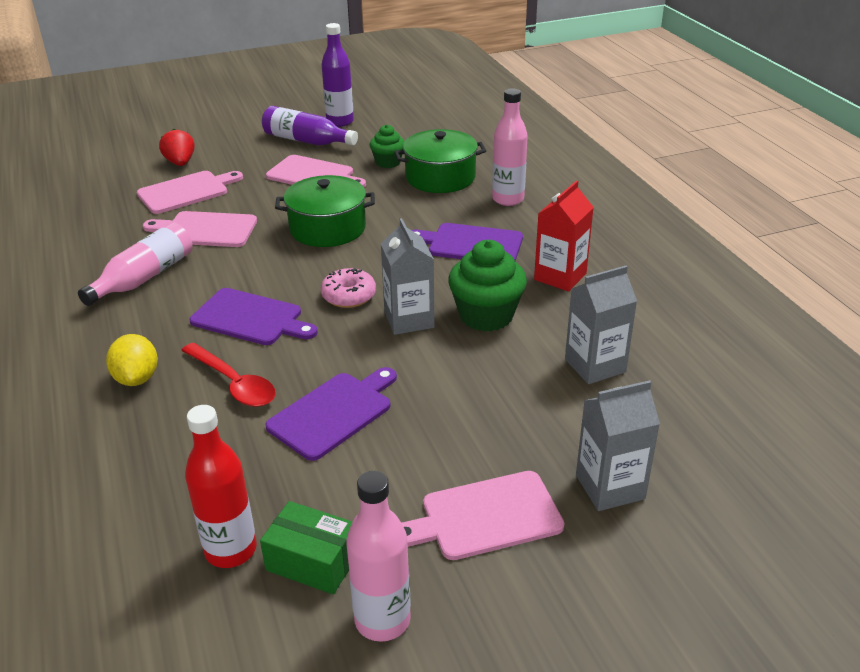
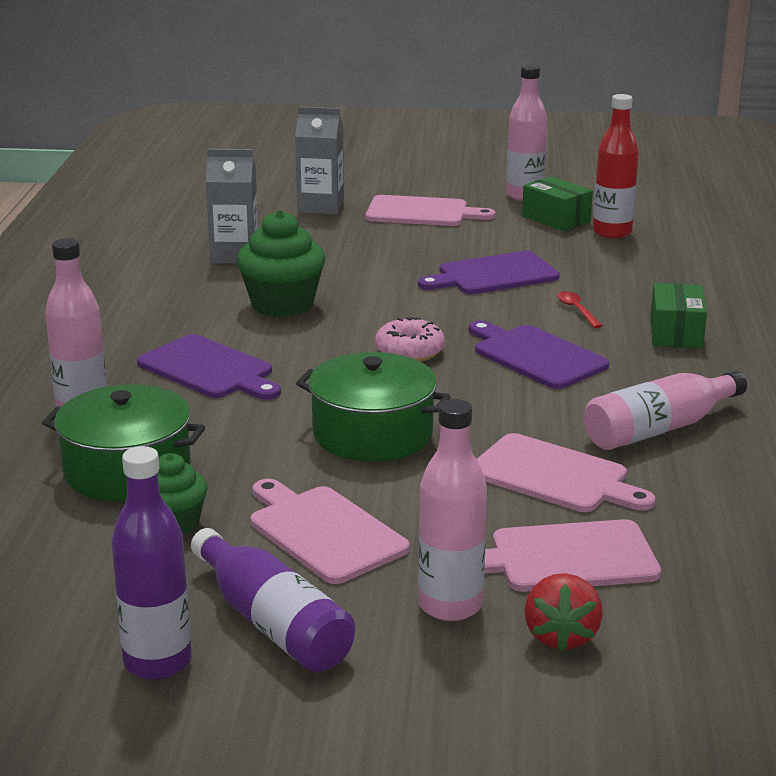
camera: 155 degrees left, 10 degrees down
yellow lemon [106,334,158,386] -> green box [650,283,707,349]
red spoon [181,343,276,407] -> red spoon [557,291,602,328], size x0.55
grey carton [381,218,435,335] -> none
red carton [534,180,594,292] -> none
none -> pink bottle [418,399,487,621]

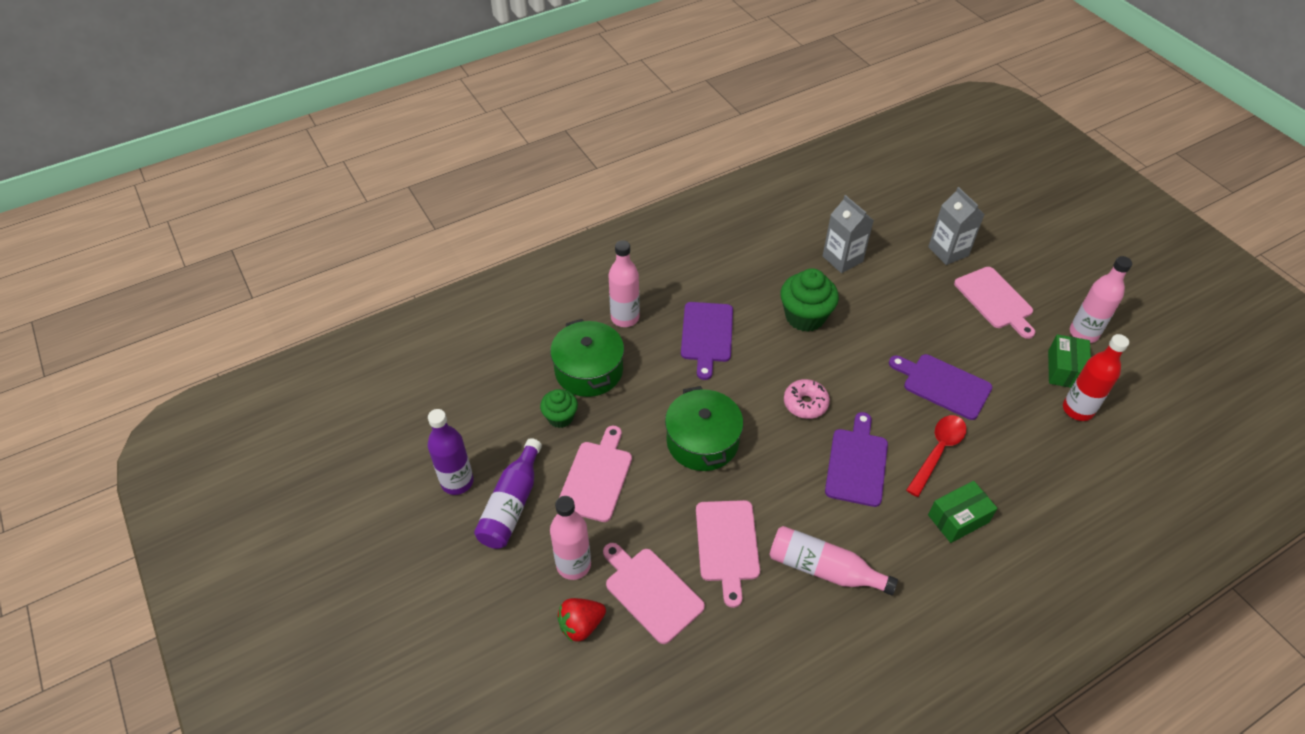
camera: 55 degrees right, 25 degrees up
red spoon [557,291,602,328] -> red spoon [906,415,966,497], size x1.82

